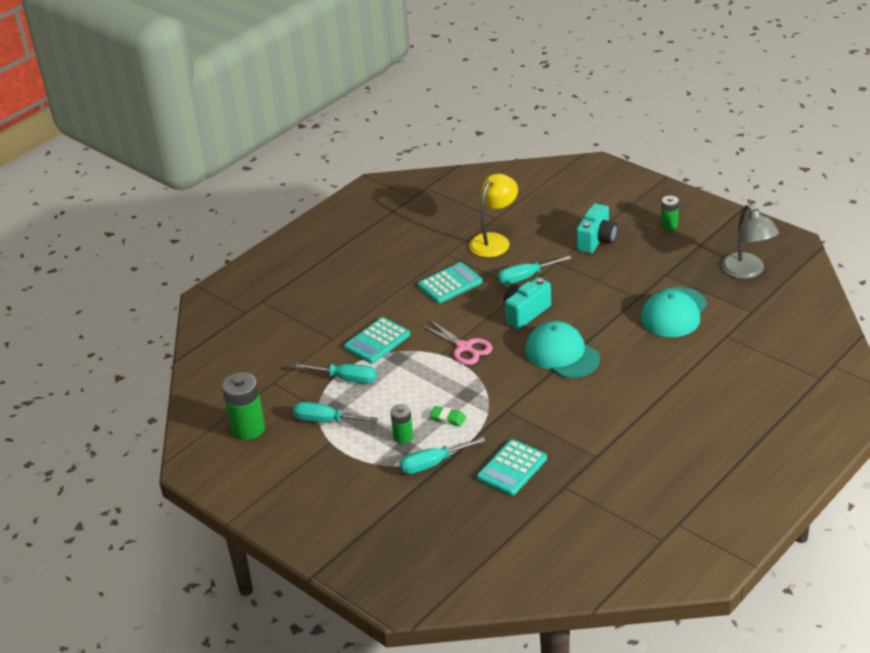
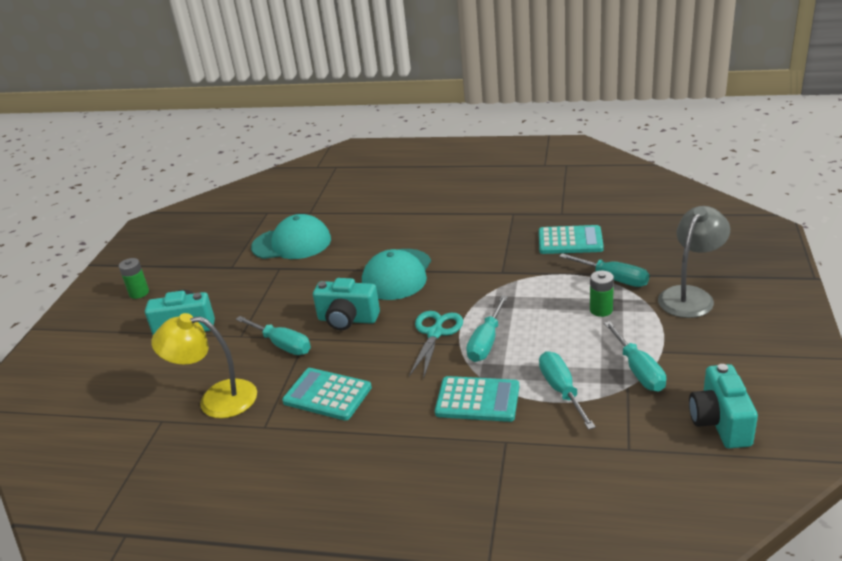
camera: 120 degrees left, 5 degrees down
green battery [222,372,265,440] -> turquoise camera [689,364,758,449]
pink scissors [421,319,493,365] -> turquoise scissors [409,311,463,379]
green eraser [430,406,466,426] -> none
grey lamp [721,205,779,279] -> grey lamp moved to [658,206,730,318]
none -> turquoise screwdriver [466,296,508,362]

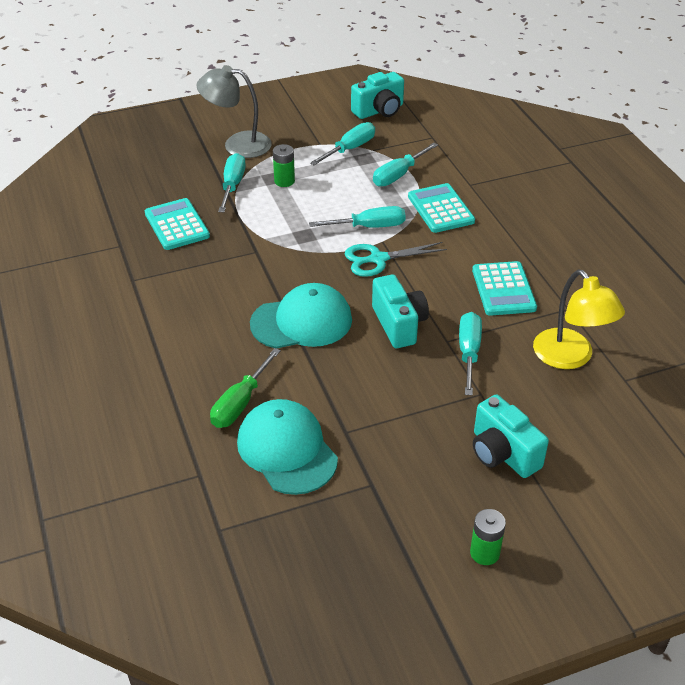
camera: 125 degrees left, 10 degrees up
none -> green screwdriver [210,348,281,428]

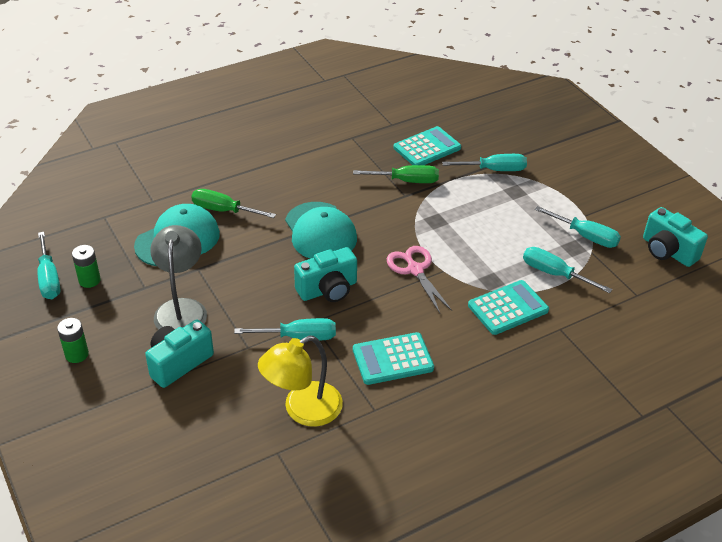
camera: 80 degrees right, 0 degrees up
grey lamp [196,65,272,158] -> grey lamp moved to [150,225,207,330]
green battery [273,144,295,187] -> green battery moved to [72,245,101,288]
turquoise screwdriver [309,206,406,228] -> turquoise screwdriver moved to [37,232,61,299]
turquoise scissors [345,242,447,277] -> pink scissors [387,246,452,313]
none -> green screwdriver [353,165,439,183]

